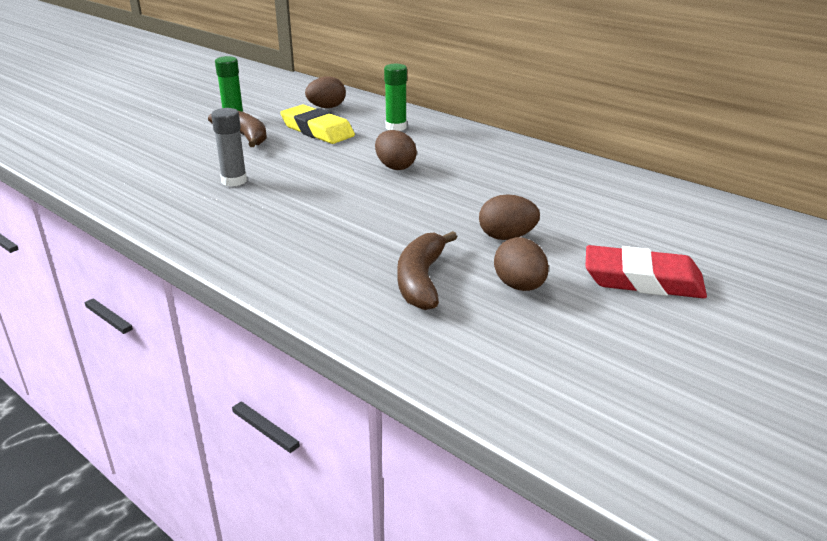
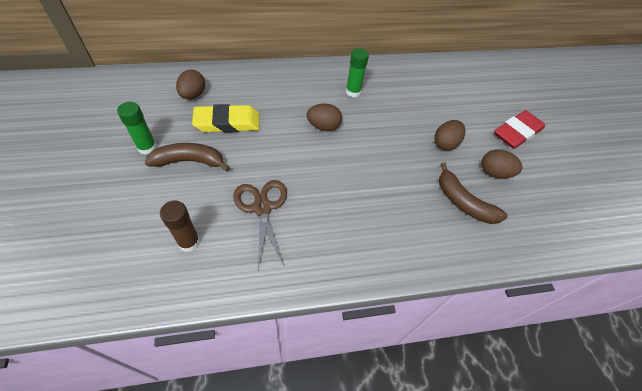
camera: 55 degrees left, 25 degrees up
grey glue stick [211,108,247,187] -> brown scissors [233,180,287,270]
green glue stick [384,64,407,131] -> green glue stick moved to [346,48,369,97]
none -> brown glue stick [160,200,200,252]

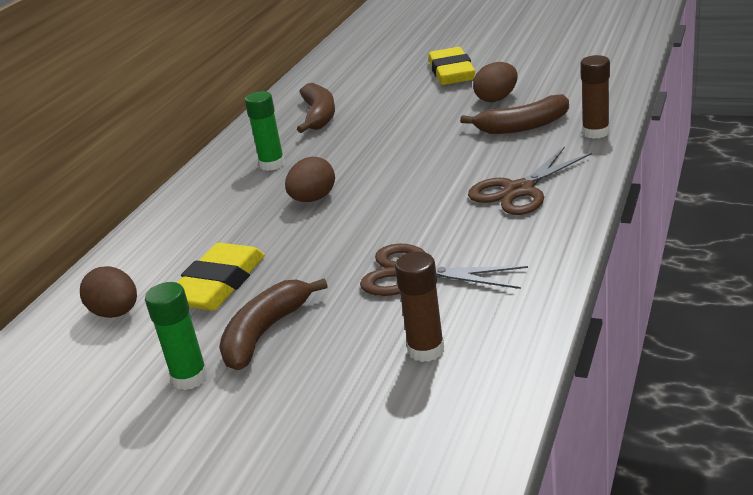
camera: 50 degrees left, 25 degrees down
brown egg [434,120,465,151] -> none
red eraser [494,110,545,149] -> yellow eraser [429,47,475,85]
none -> brown banana [297,83,335,133]
none -> brown scissors [468,146,592,215]
none -> brown glue stick [580,55,610,139]

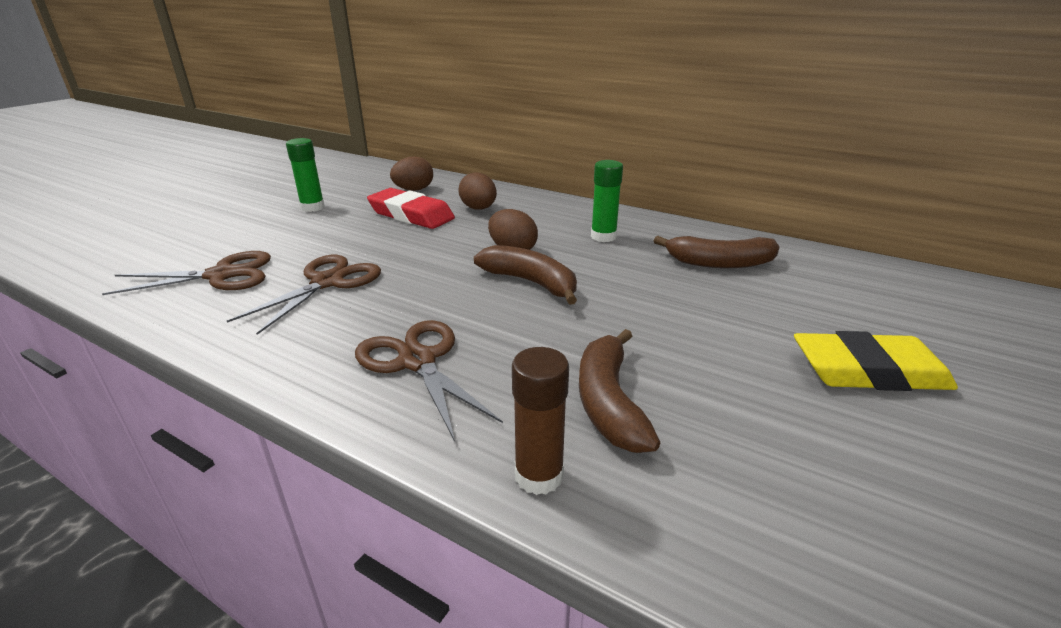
camera: 95 degrees right, 0 degrees up
yellow eraser [177,243,265,310] -> red eraser [367,188,455,229]
brown banana [219,278,328,370] -> brown banana moved to [474,245,577,305]
brown glue stick [395,251,444,362] -> brown scissors [102,251,271,295]
brown egg [473,62,518,102] -> brown egg moved to [458,173,497,210]

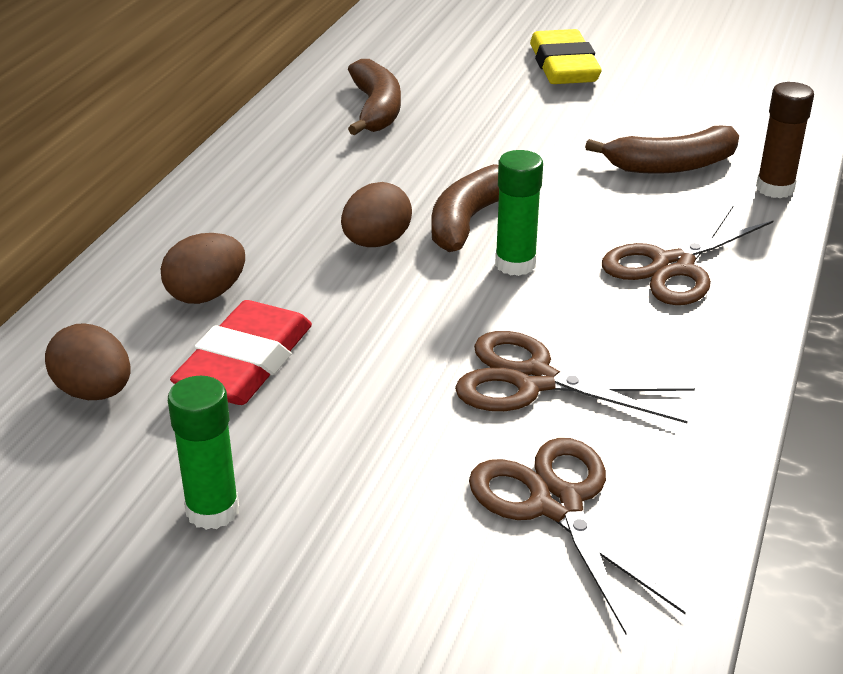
camera: 100 degrees left, 5 degrees up
green glue stick [591,160,623,242] -> green glue stick moved to [495,150,543,276]

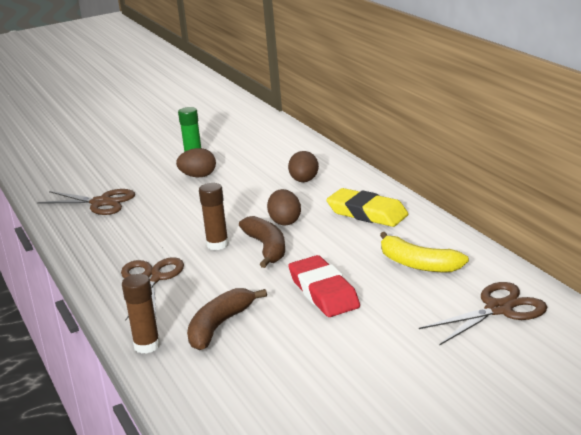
camera: 135 degrees right, 10 degrees down
brown egg [45,323,131,400] -> brown egg moved to [176,148,216,177]
red eraser [170,300,312,405] -> red eraser moved to [288,255,360,317]
brown banana [348,59,401,135] -> yellow banana [380,232,469,272]
brown scissors [455,331,695,423] -> brown scissors moved to [419,282,547,346]
green glue stick [495,150,543,276] -> brown glue stick [199,183,229,250]
yellow eraser [530,29,602,84] -> yellow eraser moved to [326,188,408,227]

